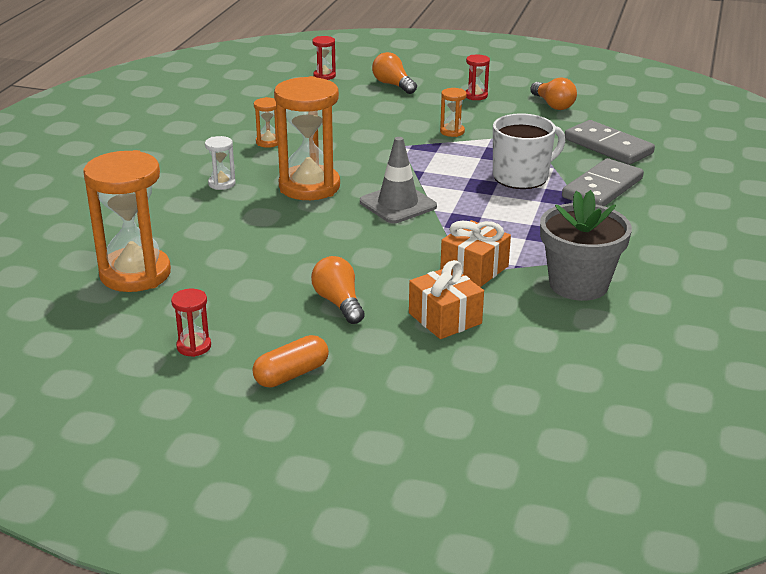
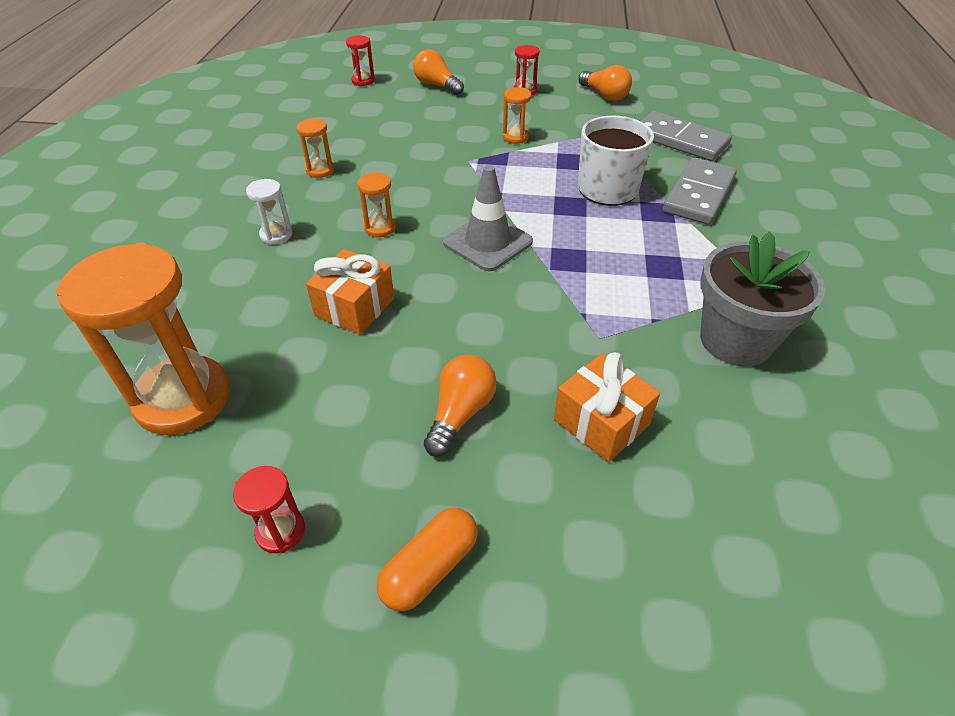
camera: 10 degrees left, 15 degrees up
orange hourglass [274,76,340,200] -> orange hourglass [357,172,396,237], size x0.44
orange light bulb [311,256,365,324] -> orange light bulb turned 60 degrees clockwise [424,355,497,457]
orange gift [440,220,511,287] -> orange gift moved to [306,249,394,335]

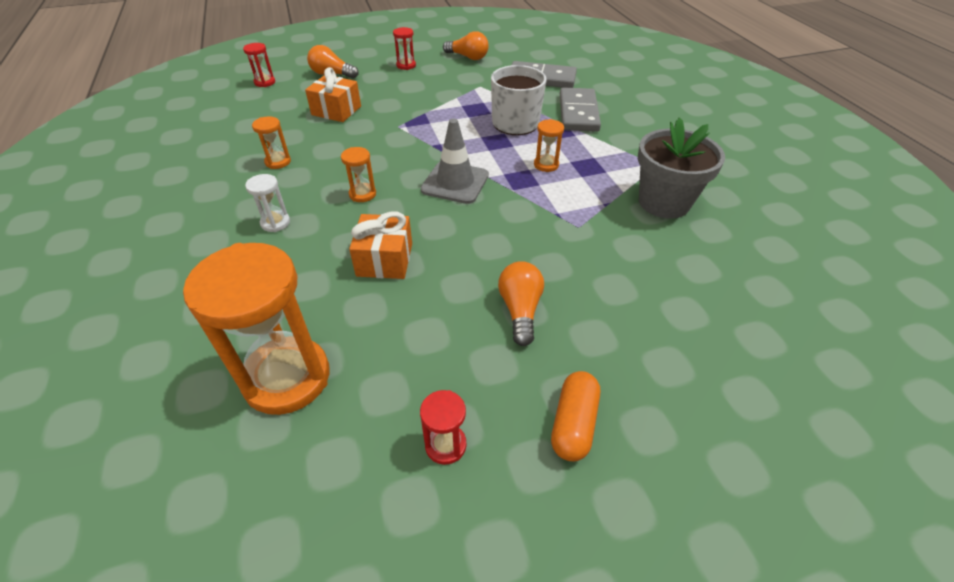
camera: 25 degrees left, 0 degrees up
orange hourglass [503,87,532,144] -> orange hourglass moved to [534,119,564,172]
orange gift [554,352,660,462] -> orange gift moved to [305,67,361,122]

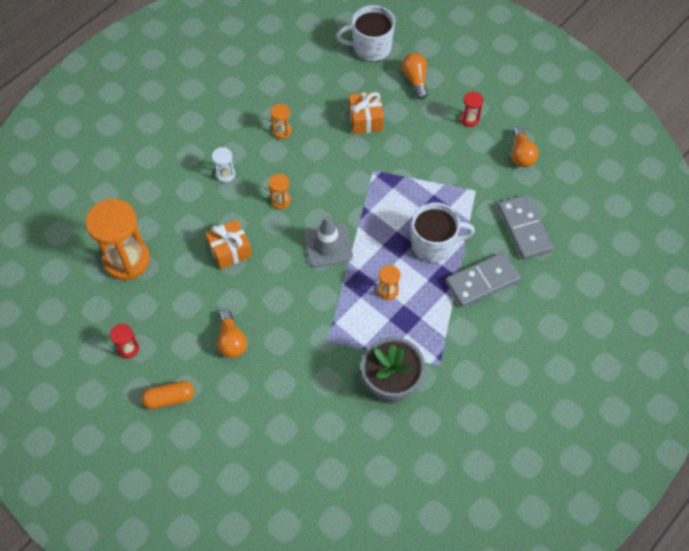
camera: 60 degrees right, 15 degrees up
red hourglass [243,43,275,87] -> white mug [336,5,395,62]
orange light bulb [498,261,544,346] -> orange light bulb turned 105 degrees clockwise [217,309,247,358]

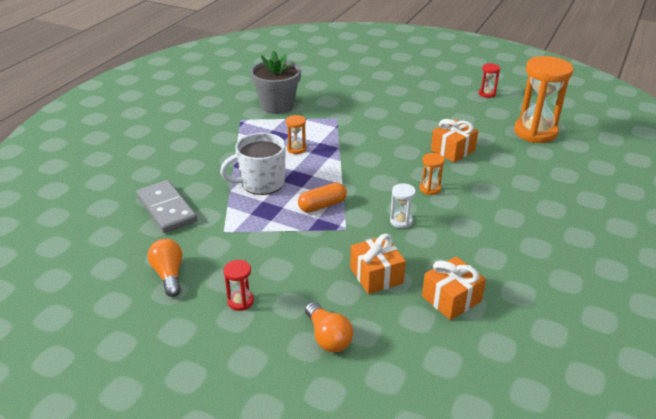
camera: 165 degrees right, 25 degrees down
orange capsule [141,381,194,409] -> orange capsule moved to [298,183,347,213]
white hourglass [212,147,235,183] -> white hourglass moved to [390,183,416,228]
orange light bulb [217,309,247,358] -> none
orange hourglass [271,104,292,139] -> none
grey traffic cone [304,216,353,268] -> none
white mug [336,5,395,62] -> none
grey domino [446,252,521,307] -> none
none -> orange gift [422,256,486,320]

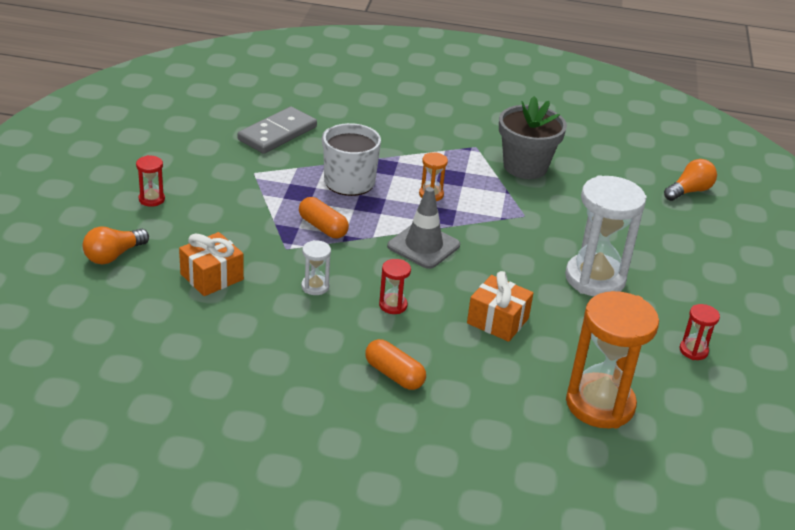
camera: 70 degrees right, 0 degrees up
orange light bulb [148,239,183,297] -> orange light bulb moved to [664,159,717,201]
orange hourglass [420,153,445,195] -> red hourglass [379,259,411,314]
orange gift [422,256,486,320] -> none
none -> orange capsule [365,339,426,390]
none -> grey traffic cone [387,187,460,269]
none -> white hourglass [565,175,647,296]

